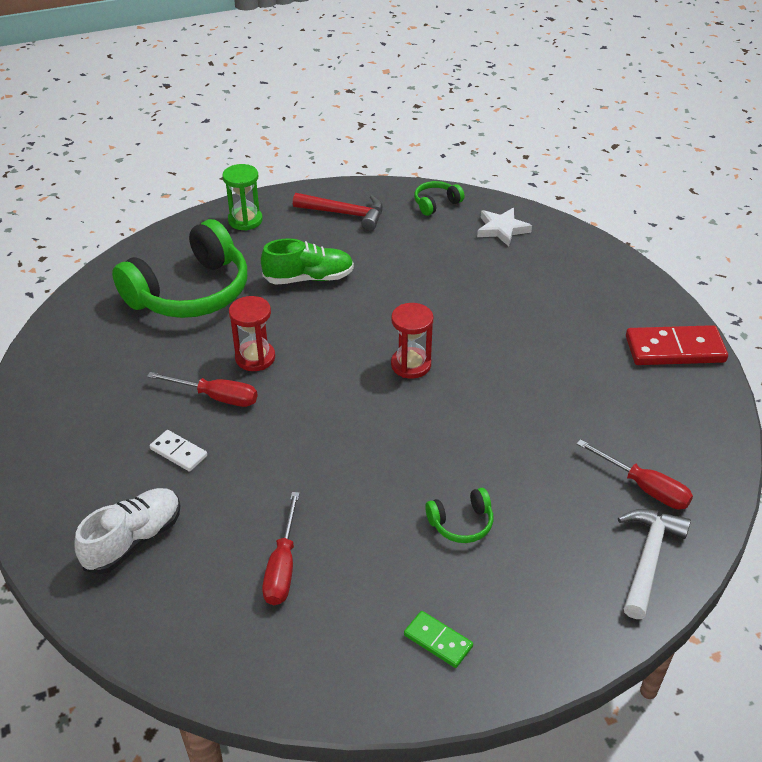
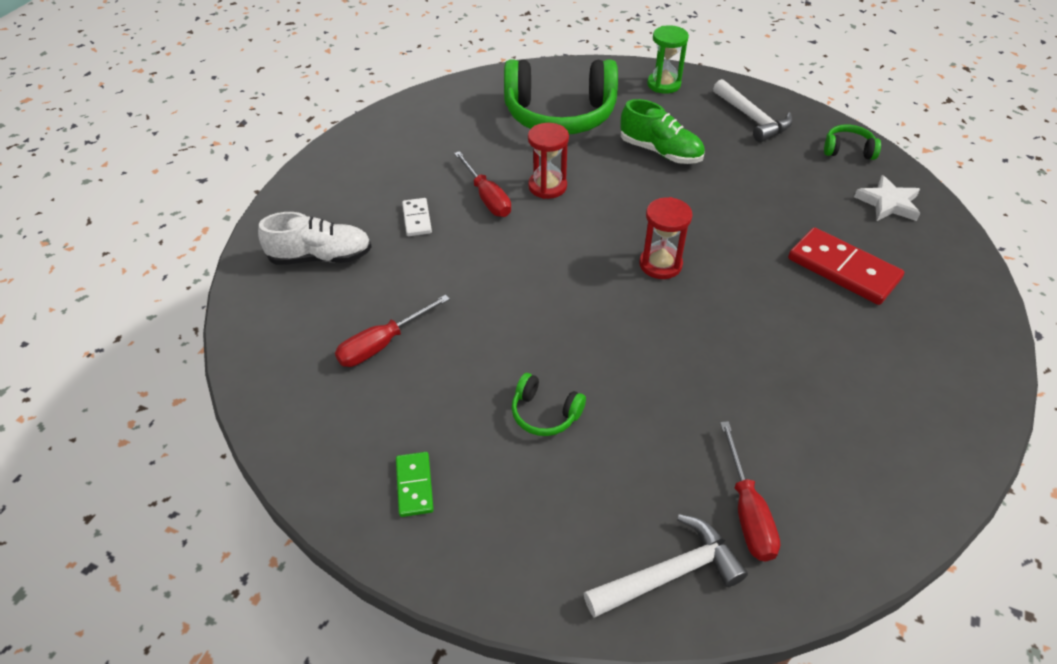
camera: 45 degrees right, 5 degrees up
red hammer [293,193,383,231] -> white hammer [713,79,793,142]
red domino [626,325,728,365] -> red domino moved to [788,227,904,305]

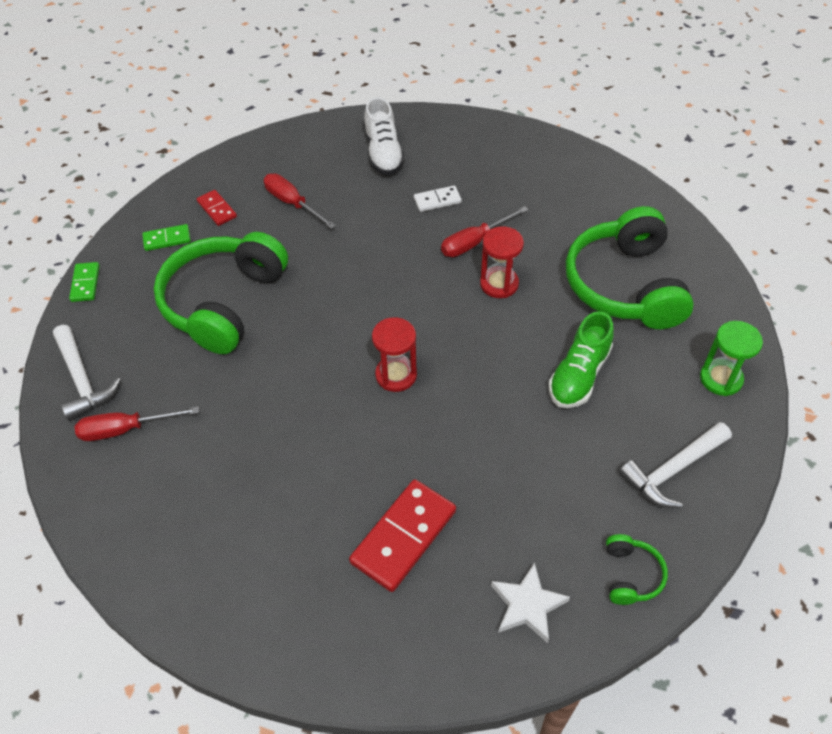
camera: 85 degrees right, 5 degrees up
green headphones [512,373,586,436] -> green headphones [154,232,288,354], size x2.37
none -> green domino [69,262,100,302]
none -> red domino [197,190,237,226]

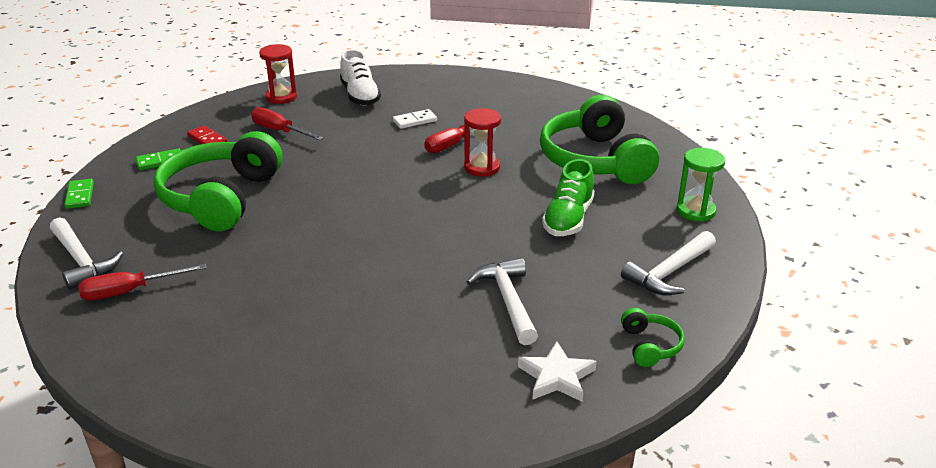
camera: 10 degrees left, 20 degrees down
red domino [349,479,456,592] -> none
red hourglass [372,317,417,392] -> red hourglass moved to [259,44,297,104]
none -> white hammer [467,258,538,345]

